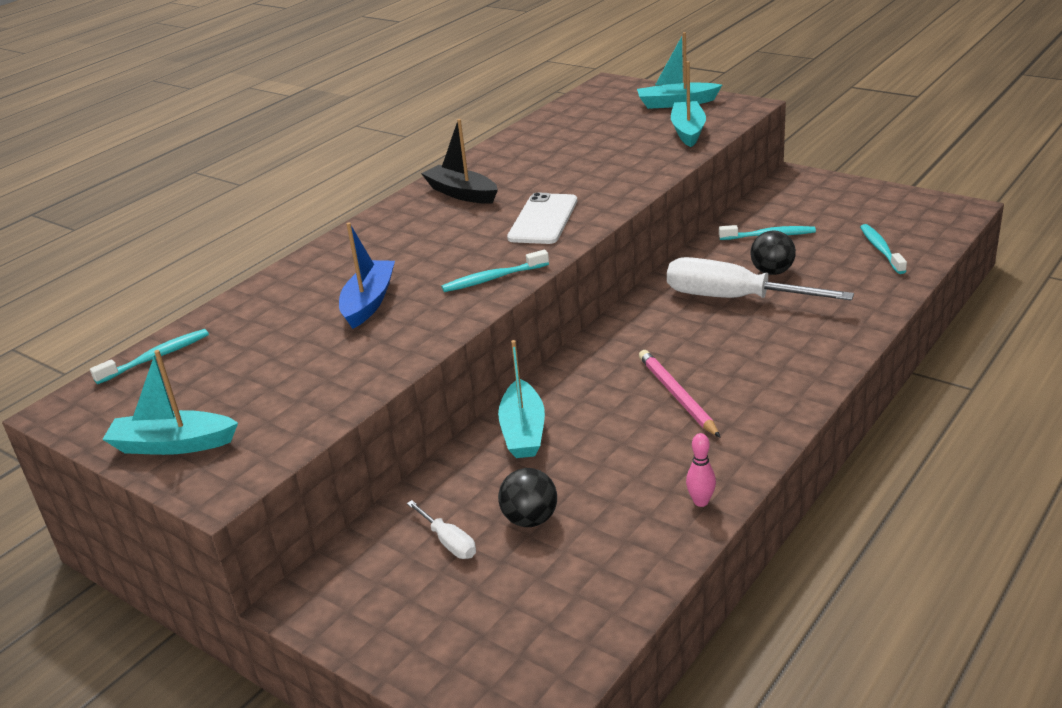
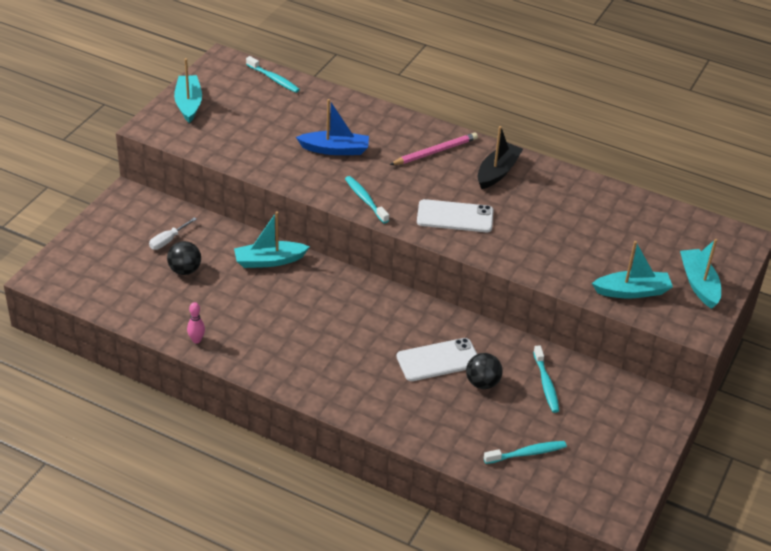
camera: 75 degrees right, 10 degrees up
pink pencil [639,350,721,438] -> pink pencil moved to [390,132,478,165]
white screwdriver [667,257,854,301] -> white phone [396,338,477,381]

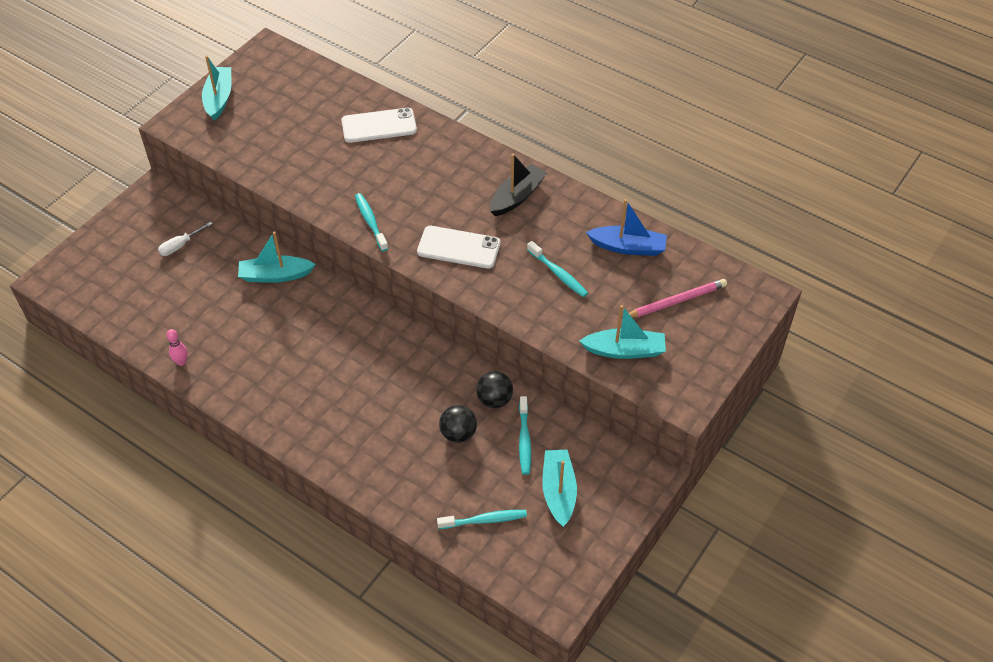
camera: 10 degrees right, 10 degrees up
black ball [167,241,201,275] -> black ball moved to [476,371,513,408]
turquoise toothbrush [246,56,300,93] -> turquoise toothbrush moved to [527,241,588,297]
blue boat [296,99,369,155] -> blue boat moved to [586,199,667,256]
pink pencil [390,132,478,165] -> pink pencil moved to [622,279,727,318]
white phone [396,338,477,381] -> white phone moved to [341,108,417,143]
turquoise boat [680,239,721,309] -> turquoise boat moved to [542,450,577,527]

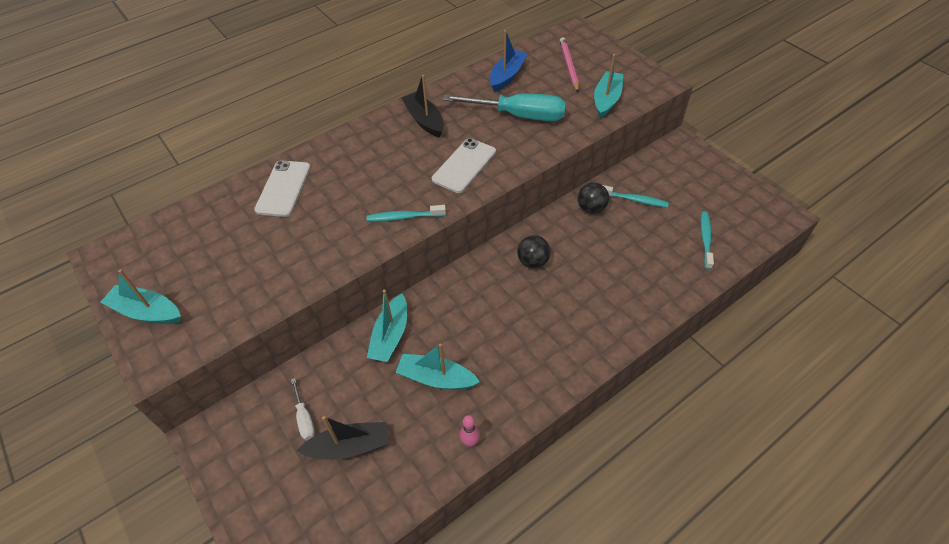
camera: 70 degrees left, 0 degrees up
black ball [439,405,477,443] -> black ball moved to [517,235,550,268]
turquoise toothbrush [527,241,588,297] -> turquoise screwdriver [443,93,566,121]
turquoise boat [542,450,577,527] -> turquoise boat moved to [396,343,480,390]
none -> black boat [297,416,389,460]

